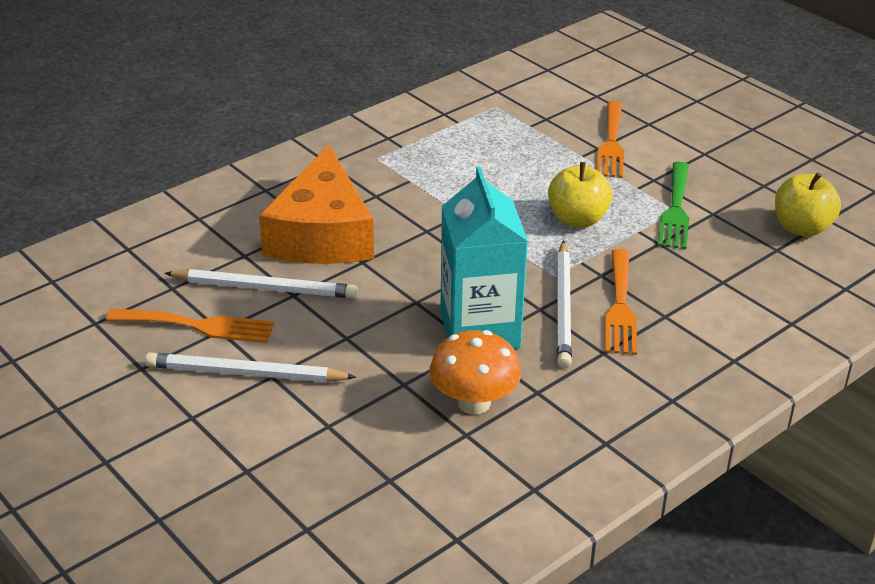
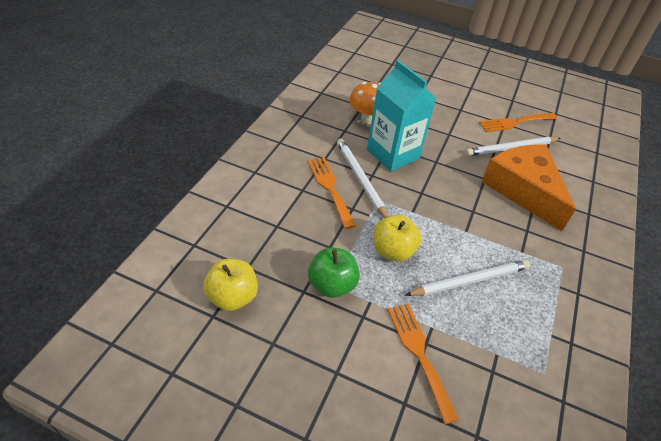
camera: 150 degrees right, 10 degrees up
white pencil [145,352,356,382] -> white pencil moved to [406,260,530,296]
green fork [658,162,689,249] -> green apple [308,248,360,298]

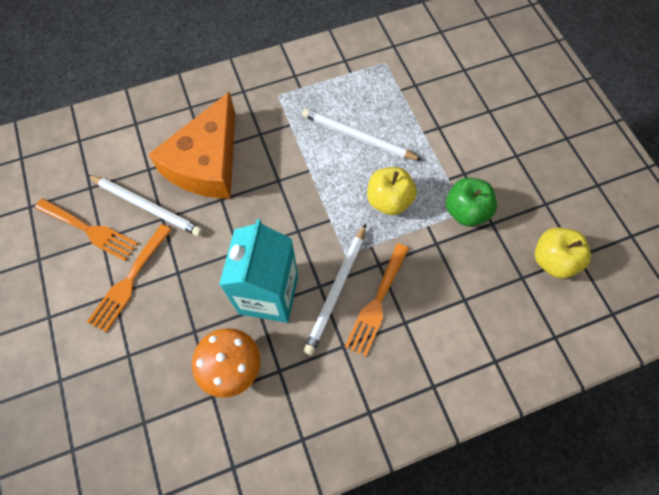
camera: 130 degrees left, 20 degrees up
orange fork [387,303,459,424] -> orange fork moved to [87,224,172,333]

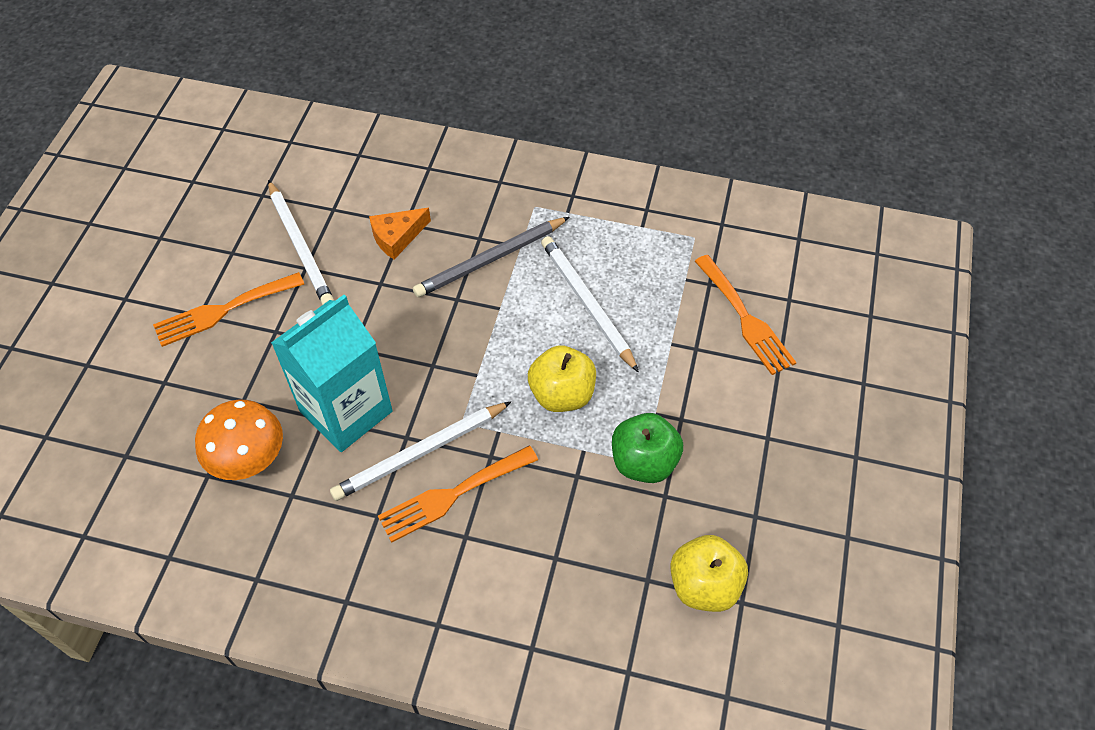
camera: 35 degrees right, 10 degrees down
orange fork [35,198,138,261] -> orange fork moved to [695,255,797,375]
orange cheese [148,92,235,199] -> orange cheese [369,208,431,260], size x0.45
none -> grey pencil [413,217,569,297]

